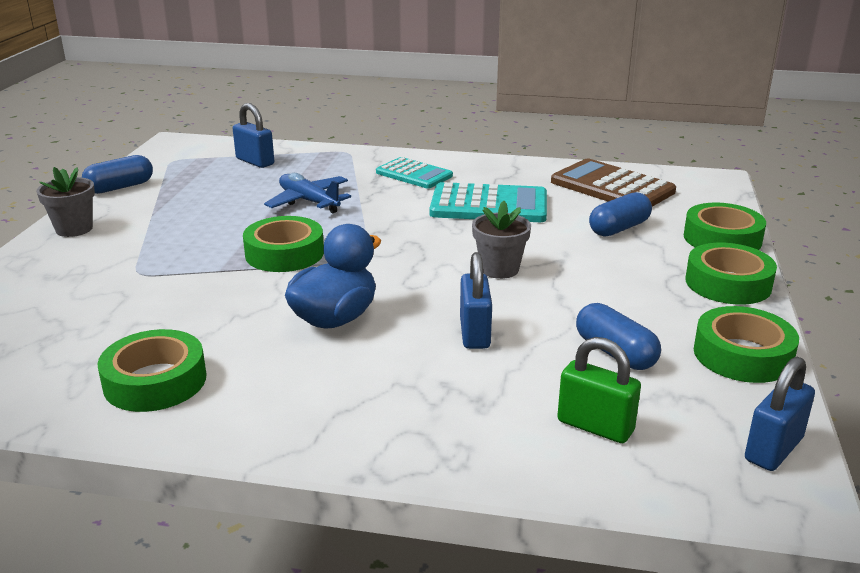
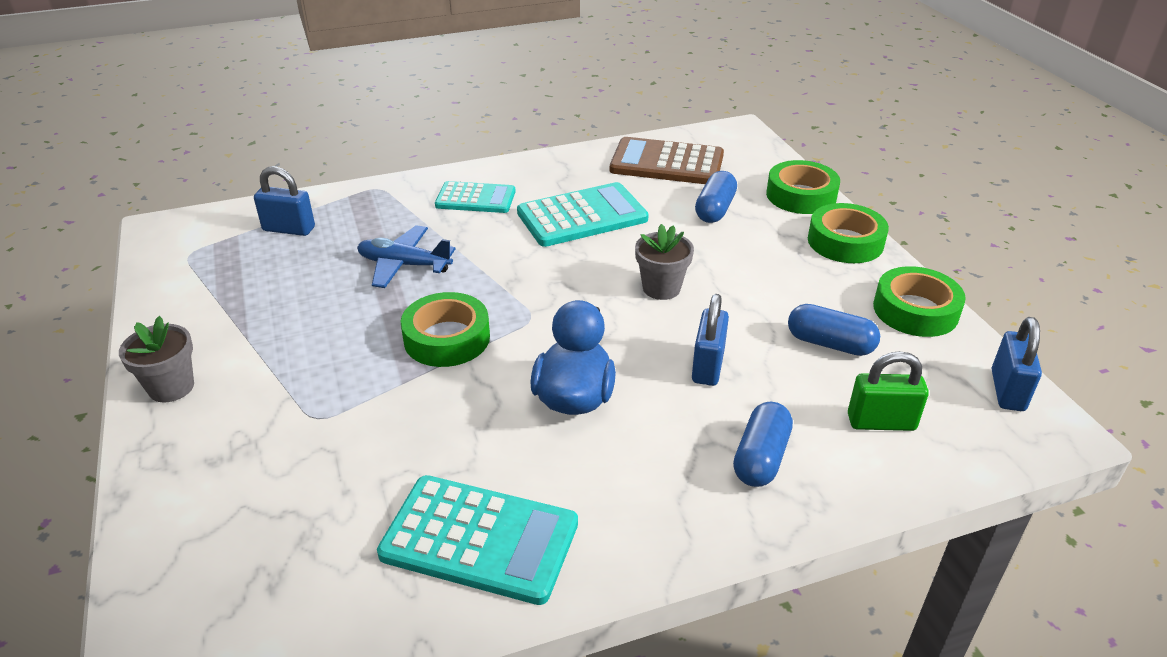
camera: 30 degrees left, 10 degrees up
blue capsule [82,155,153,194] -> blue capsule moved to [733,401,793,487]
green tape [97,329,206,412] -> turquoise calculator [377,475,578,605]
blue padlock [460,252,492,349] -> blue padlock turned 45 degrees clockwise [692,294,729,386]

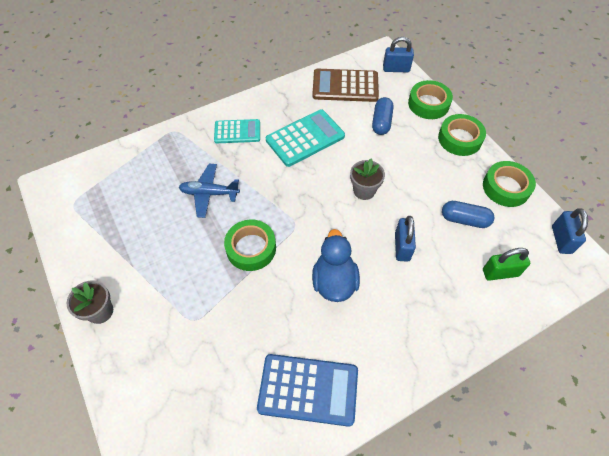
camera: 10 degrees left, 20 degrees up
blue padlock [254,166,315,236] -> blue padlock moved to [383,37,414,72]
turquoise calculator [377,475,578,605] -> blue calculator [257,354,358,427]
blue capsule [733,401,793,487] -> none

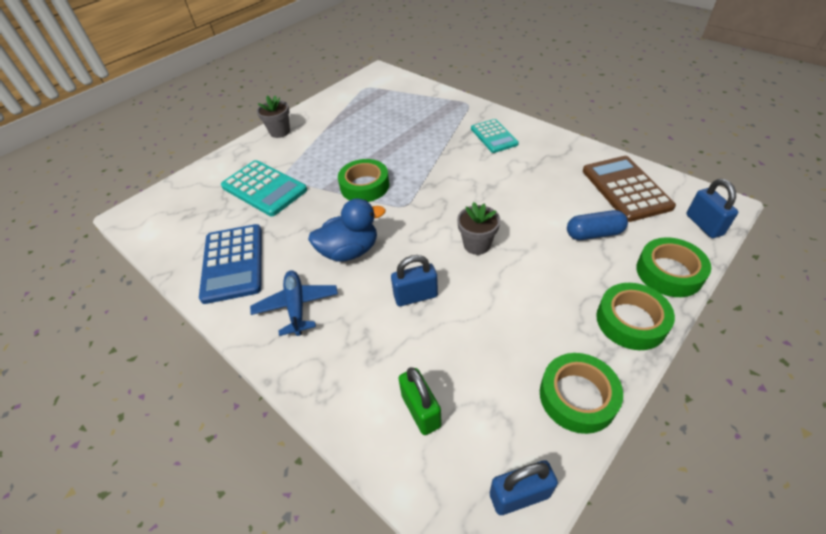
camera: 75 degrees right, 10 degrees down
blue plane [179,164,240,218] -> blue plane moved to [250,270,338,336]
turquoise calculator [266,110,345,167] -> turquoise calculator moved to [221,160,307,216]
blue capsule [442,201,495,228] -> none

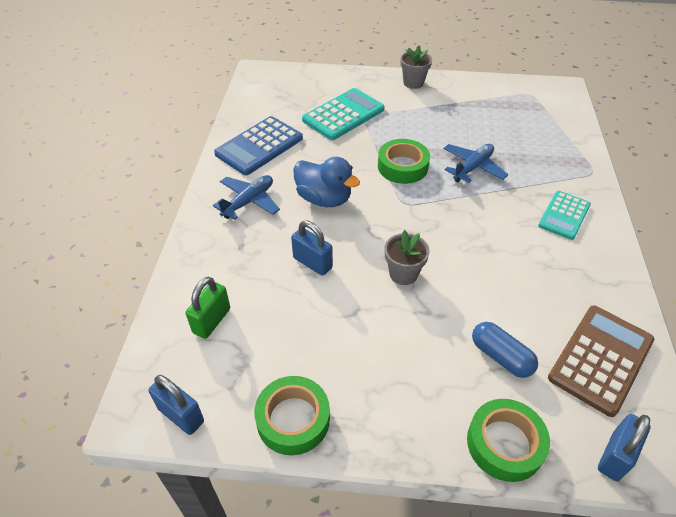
camera: 50 degrees right, 0 degrees up
turquoise calculator [221,160,307,216] -> turquoise calculator turned 135 degrees counterclockwise [302,88,385,140]
green tape [596,283,675,350] -> none
none -> blue plane [443,144,508,183]

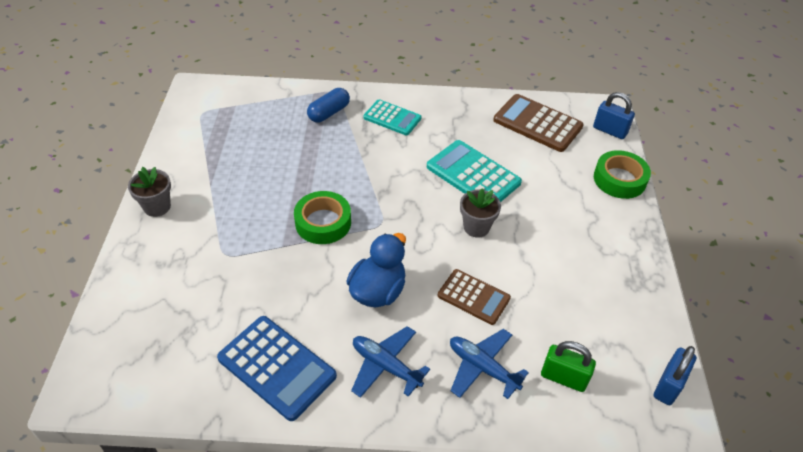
camera: 95 degrees left, 0 degrees up
green tape [254,376,330,455] -> none
blue padlock [291,221,333,276] -> brown calculator [438,269,511,325]
turquoise calculator [302,88,385,140] -> turquoise calculator moved to [427,140,522,202]
blue plane [443,144,508,183] -> blue plane moved to [450,329,529,399]
blue capsule [472,322,538,378] -> blue capsule moved to [307,88,350,122]

